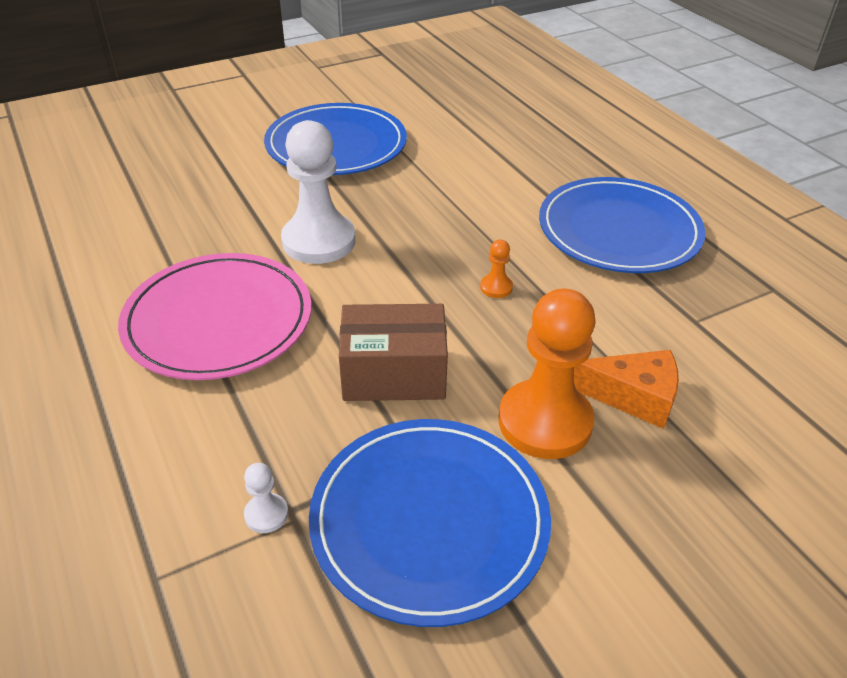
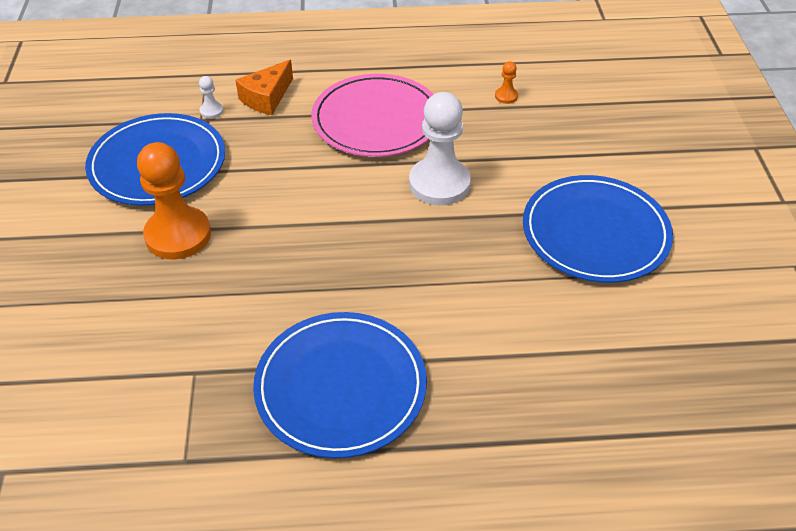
camera: 115 degrees right, 5 degrees up
brown box [339,304,448,401] -> none
orange pawn [480,239,513,298] -> orange pawn moved to [495,61,518,104]
orange cheese [574,350,679,429] -> orange cheese moved to [235,60,293,115]

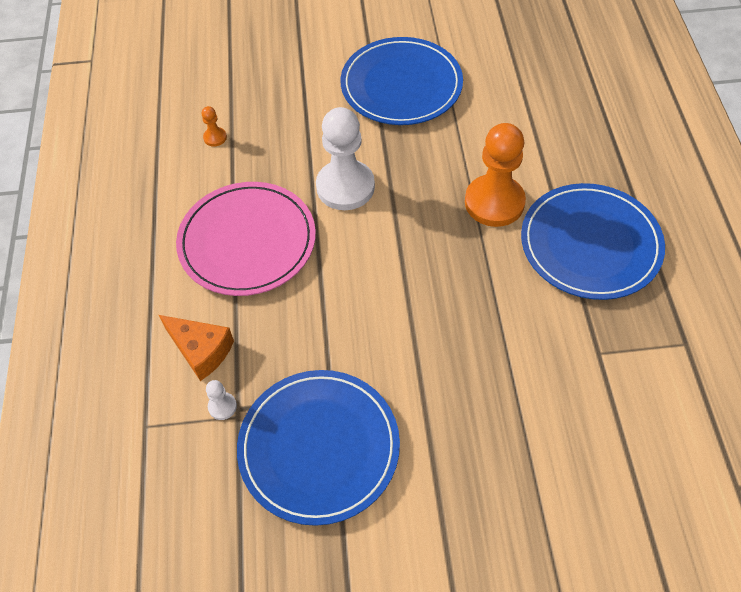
camera: 90 degrees left, 10 degrees up
orange pawn [137,142,211,259] -> orange pawn moved to [465,123,526,227]

